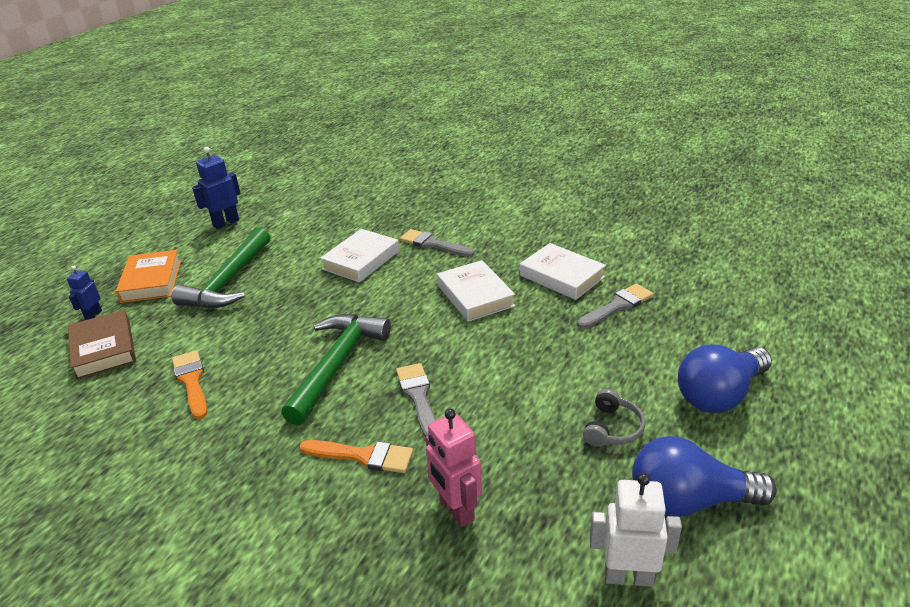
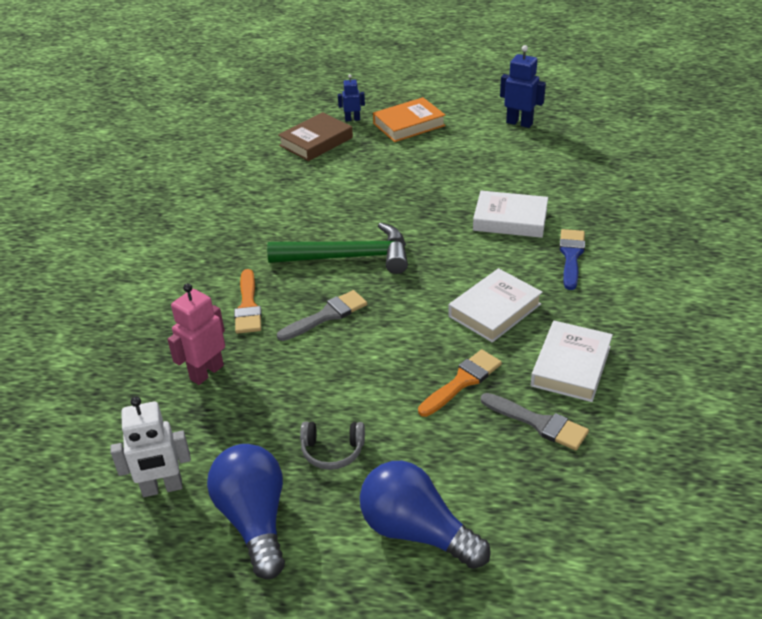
camera: 70 degrees right, 5 degrees up
green hammer [171,228,270,308] -> none
orange brush [172,350,208,419] -> orange brush moved to [418,349,502,417]
grey brush [400,229,475,257] -> blue brush [559,229,585,290]
white robot [590,473,682,587] -> white robot turned 90 degrees clockwise [110,397,191,497]

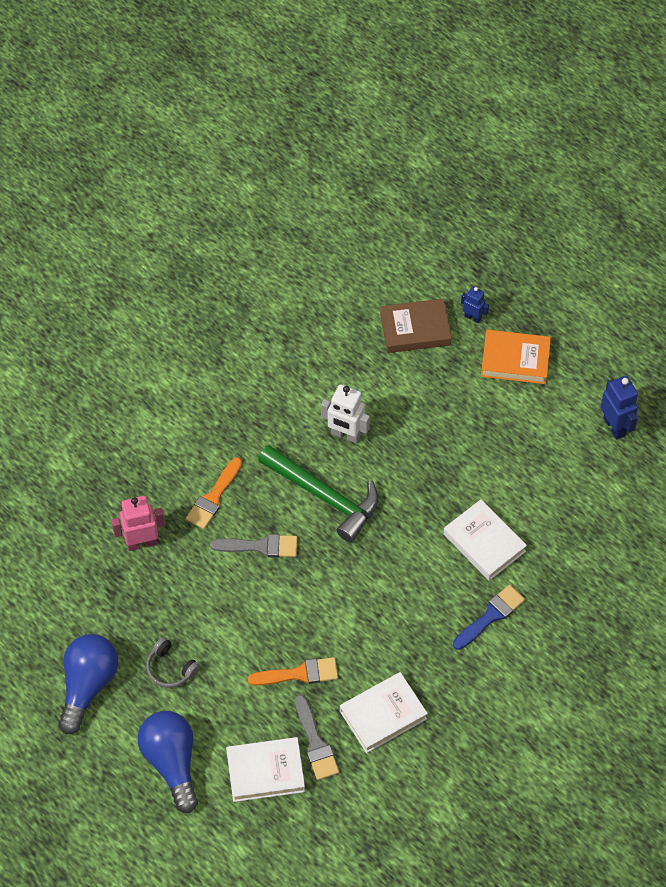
camera: 35 degrees right, 20 degrees up
white robot [110,397,191,497] -> white robot moved to [321,384,370,443]
white book [448,268,543,343] -> white book moved to [226,737,305,802]

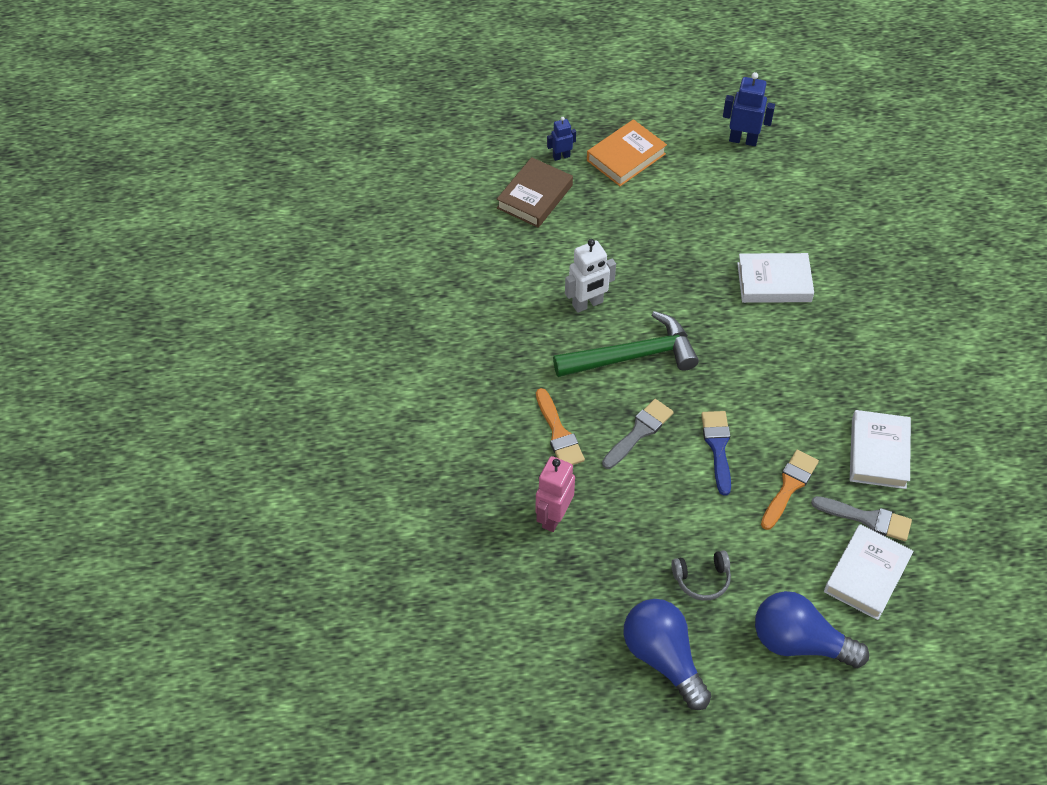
camera: 50 degrees left, 5 degrees down
blue brush [453,584,525,650] -> blue brush moved to [701,411,731,496]

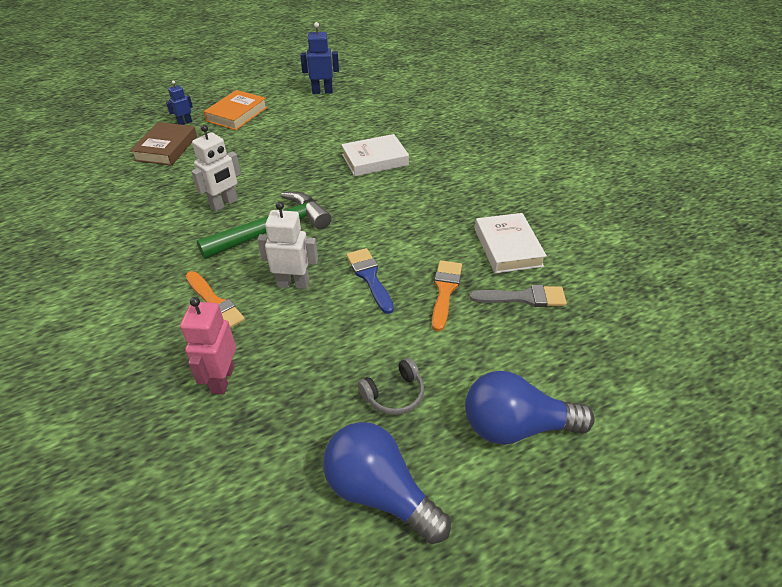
camera: 20 degrees left, 10 degrees down
grey brush [602,399,674,469] -> white robot [257,201,318,289]
white book [824,524,914,620] -> none

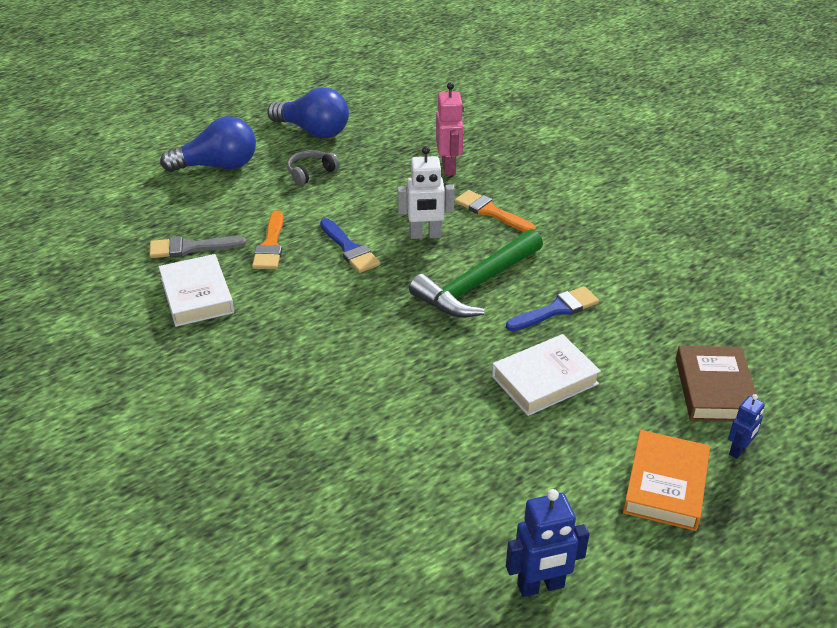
camera: 170 degrees right, 5 degrees down
white robot [191,125,241,211] -> blue brush [506,286,599,331]
white book [341,134,409,176] -> white book moved to [492,334,601,416]

